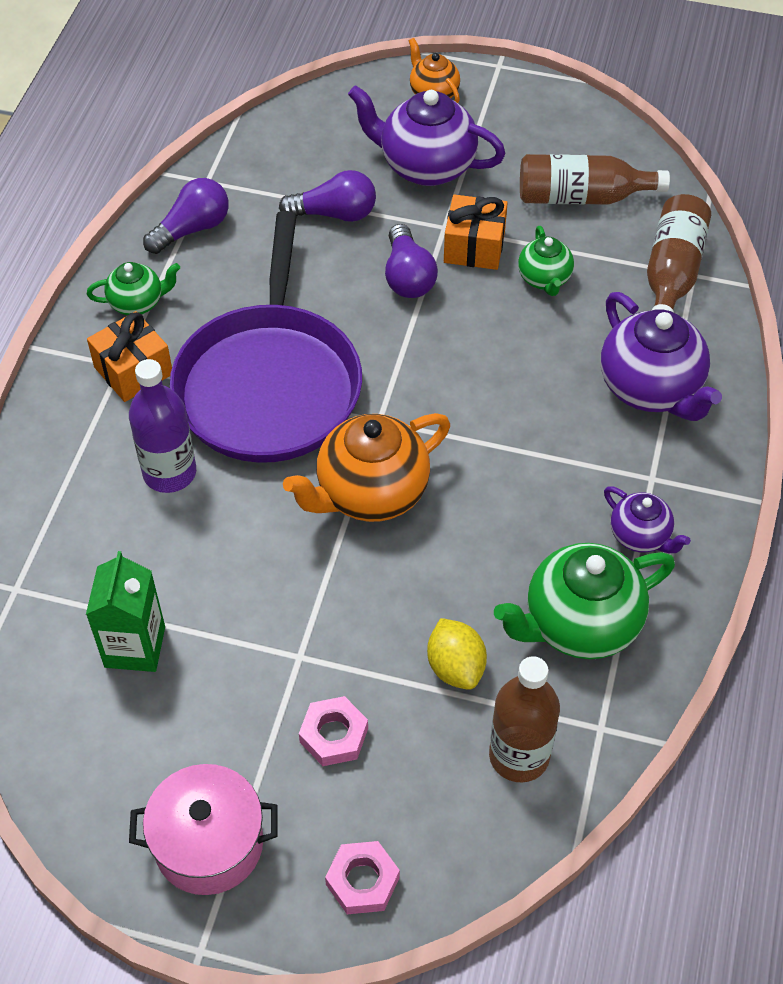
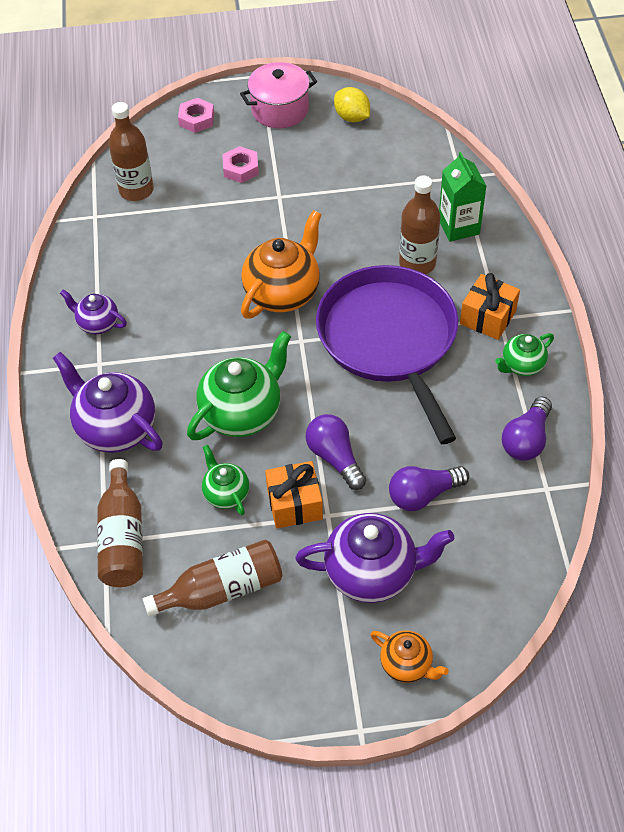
camera: 160 degrees right, 0 degrees up
green carton [86,551,165,672] -> green carton moved to [439,152,486,242]
purple bottle [129,359,196,493] -> brown bottle [399,176,441,274]
yellow lemon [427,618,487,690] -> yellow lemon moved to [334,87,370,122]
green teapot [494,543,675,659] -> green teapot moved to [187,331,291,440]

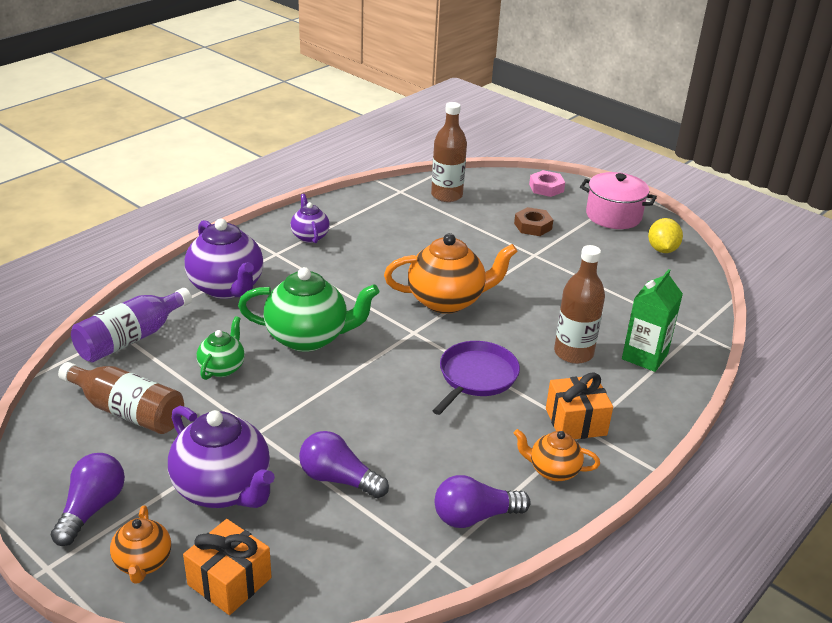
camera: 45 degrees right, 20 degrees down
purple teapot [53,352,163,453] -> purple teapot turned 150 degrees clockwise [185,219,263,299]
brown bottle [97,459,143,587] -> purple bottle [71,288,192,362]
pink nut [222,146,259,183] -> brown nut [514,207,553,236]
orange gift [265,461,323,528] -> orange gift moved to [183,519,271,615]
purple light bulb [306,414,366,490] -> purple light bulb moved to [51,453,125,546]
purple pan [316,265,458,444] -> purple pan [432,341,520,415], size x0.53
green teapot [495,333,554,376] -> orange teapot [513,429,600,481]

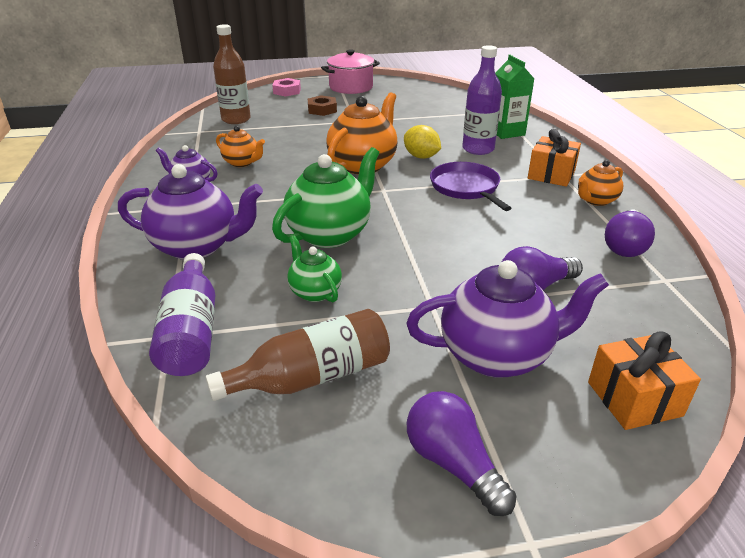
camera: 50 degrees left, 0 degrees up
orange teapot [110,506,171,584] -> orange teapot moved to [216,126,265,167]
brown bottle [554,245,605,364] -> purple bottle [462,45,502,155]
yellow lemon [648,218,683,253] -> yellow lemon moved to [404,125,441,159]

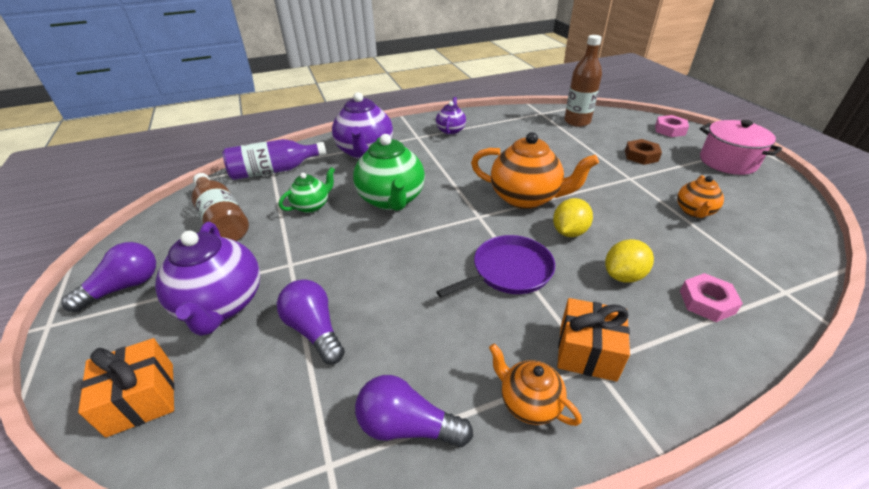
camera: 80 degrees right, 5 degrees up
orange teapot [216,126,265,167] -> orange teapot moved to [677,175,724,218]
green teapot [272,147,379,248] -> green teapot turned 45 degrees clockwise [353,134,425,211]
purple bottle [462,45,502,155] -> yellow lemon [605,239,654,283]
green carton [495,55,534,139] -> pink nut [680,273,743,322]

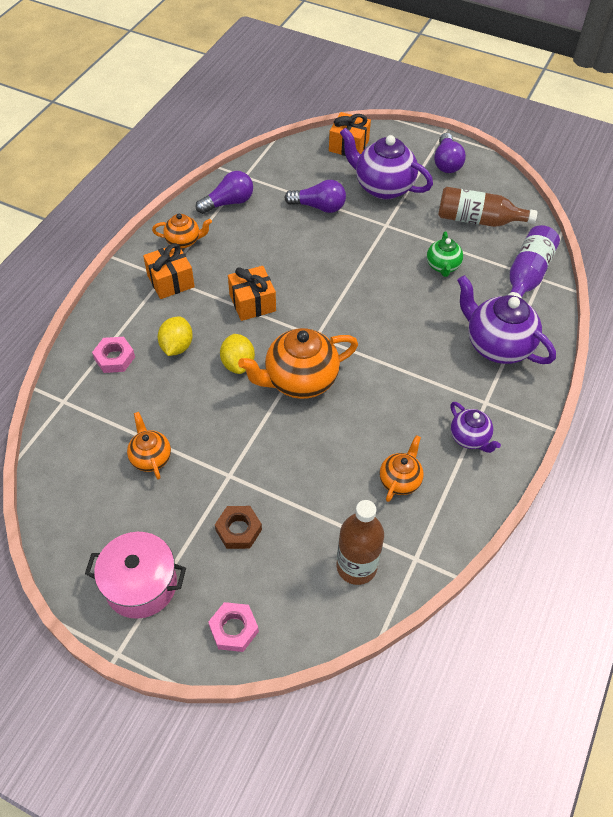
camera: 135 degrees right, 15 degrees up
green teapot [353,134,425,211] -> none
purple pan [436,235,555,298] -> orange gift [228,266,276,321]
none -> orange teapot [380,435,424,502]

